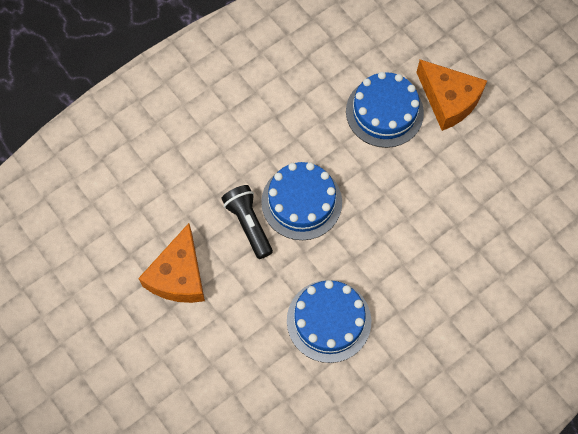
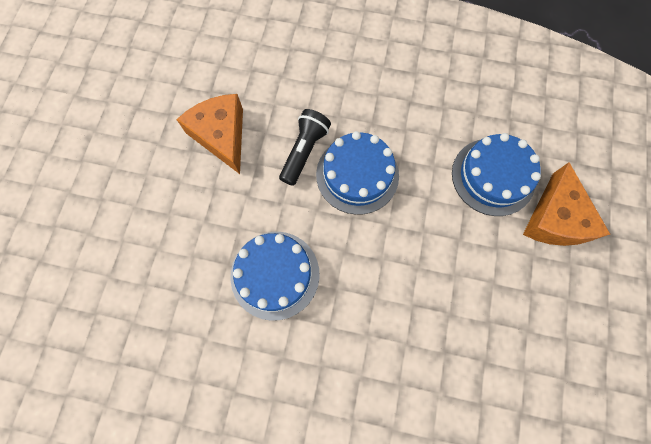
camera: 50 degrees right, 5 degrees up
orange cheese [138,223,205,303] -> orange cheese turned 90 degrees clockwise [176,94,243,174]

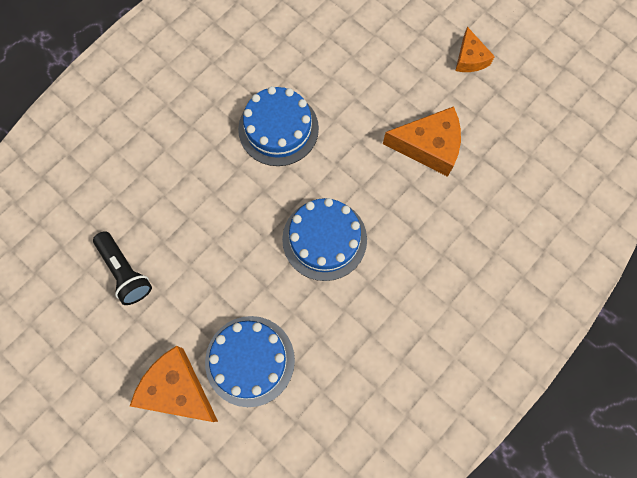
camera: 120 degrees right, 0 degrees up
black flashlight [279,109,331,186] -> black flashlight moved to [93,231,152,305]
none -> orange cheese [455,27,495,72]

